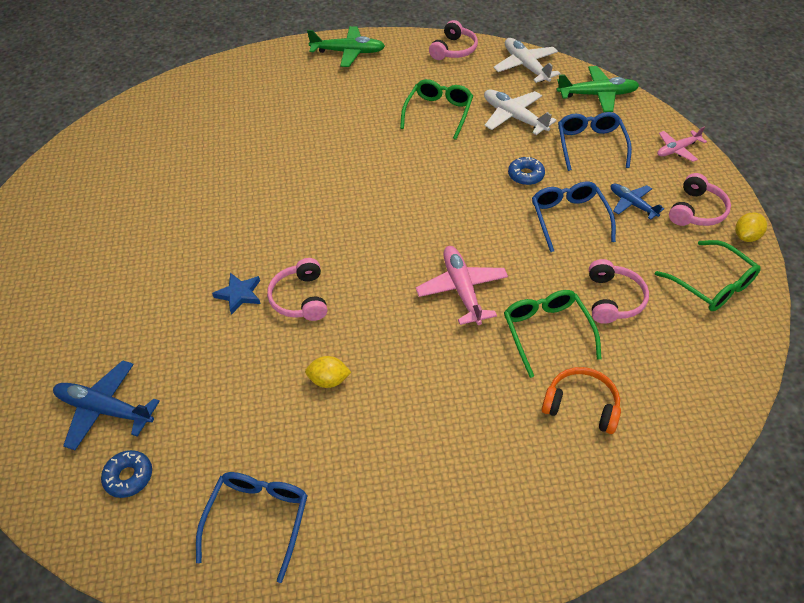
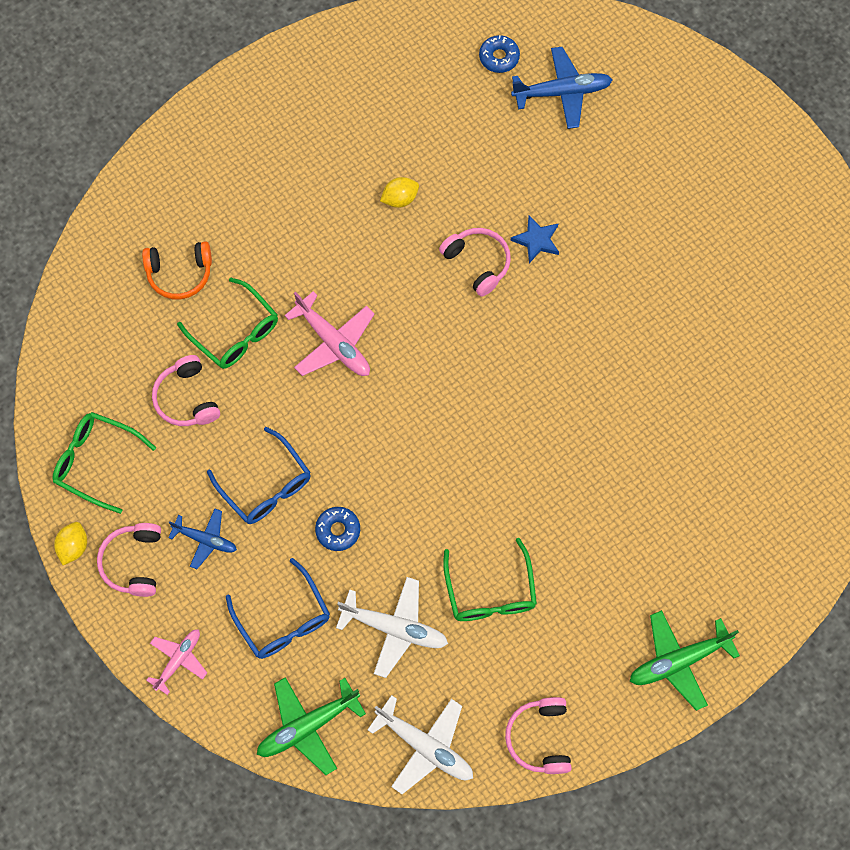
camera: 150 degrees right, 20 degrees up
blue glasses [196,472,308,583] -> none

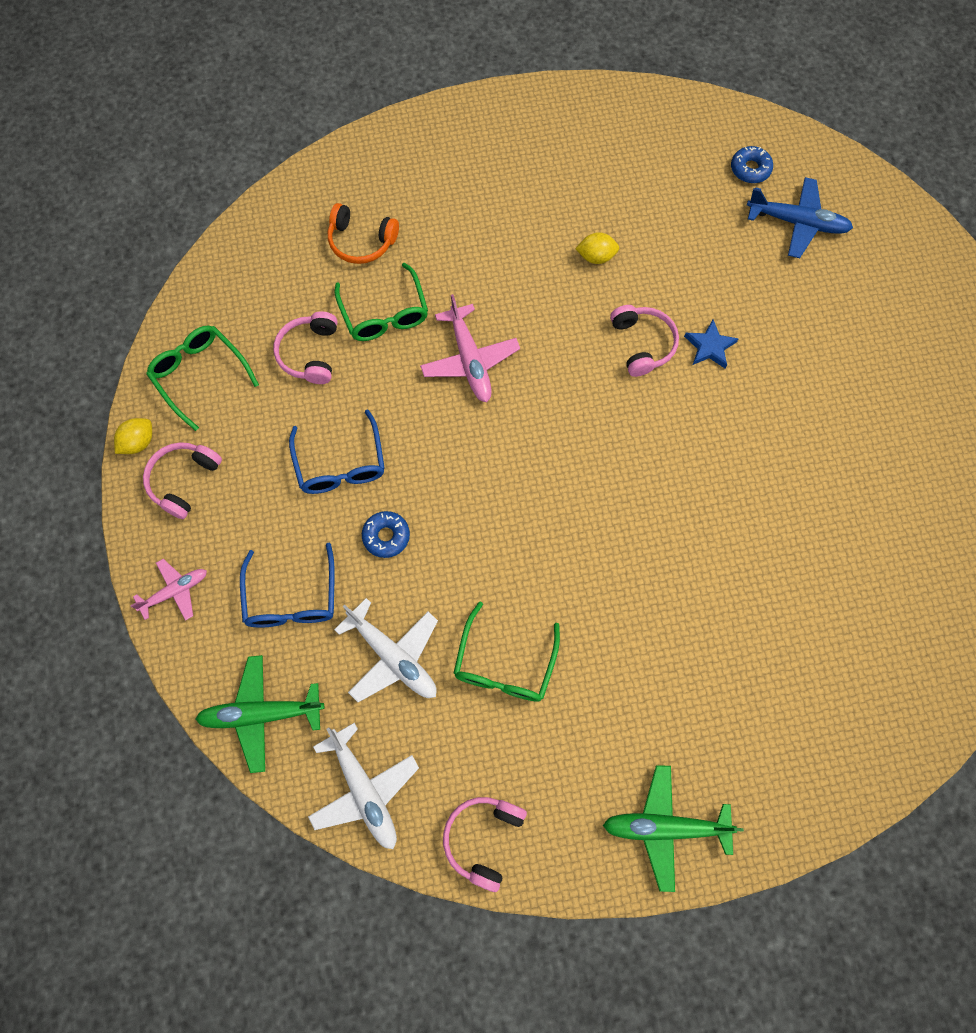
camera: 25 degrees right, 0 degrees up
blue plane [168,509,237,569] -> none

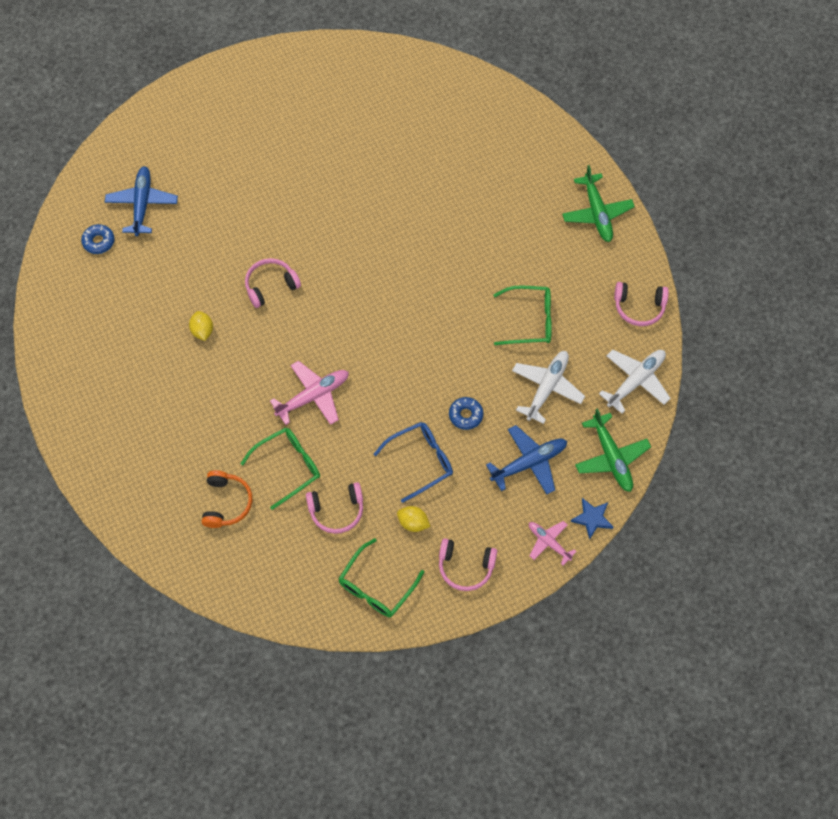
camera: 105 degrees left, 5 degrees down
yellow lemon [114,418,152,454] -> yellow lemon moved to [397,506,430,532]
blue glasses [240,543,335,628] -> blue plane [486,425,567,494]
blue star [684,320,739,368] -> blue star moved to [571,498,613,540]

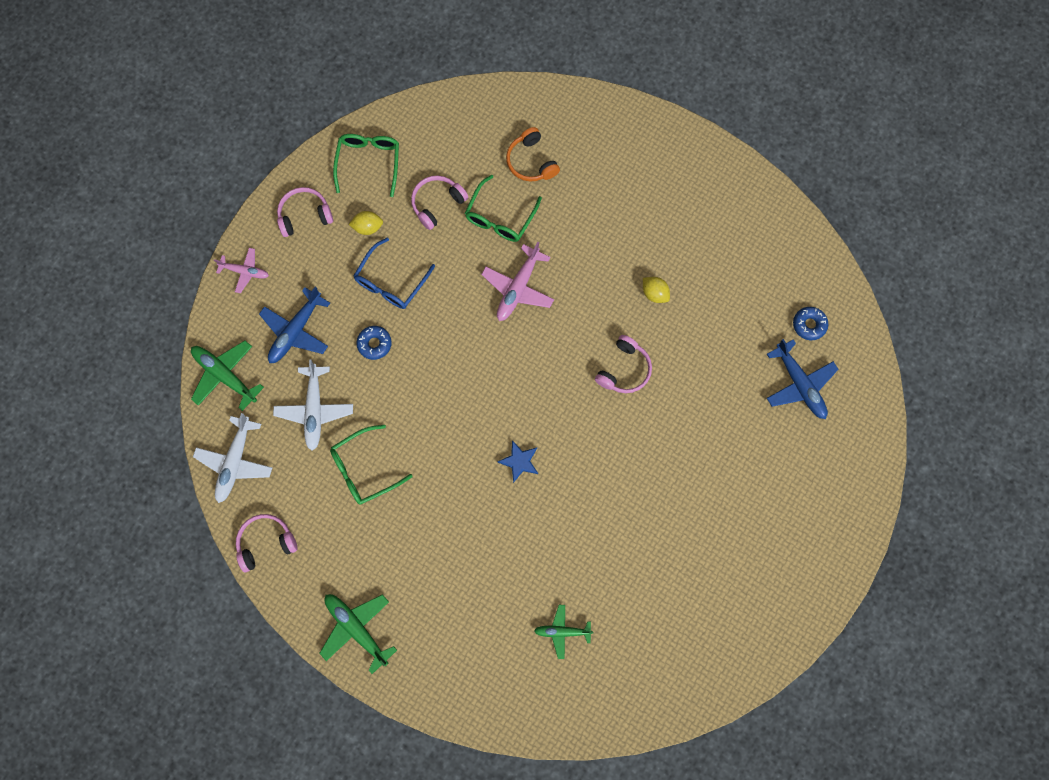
camera: 150 degrees right, 10 degrees up
blue star [571,498,613,540] -> blue star moved to [497,440,538,483]
none -> green plane [534,605,594,659]

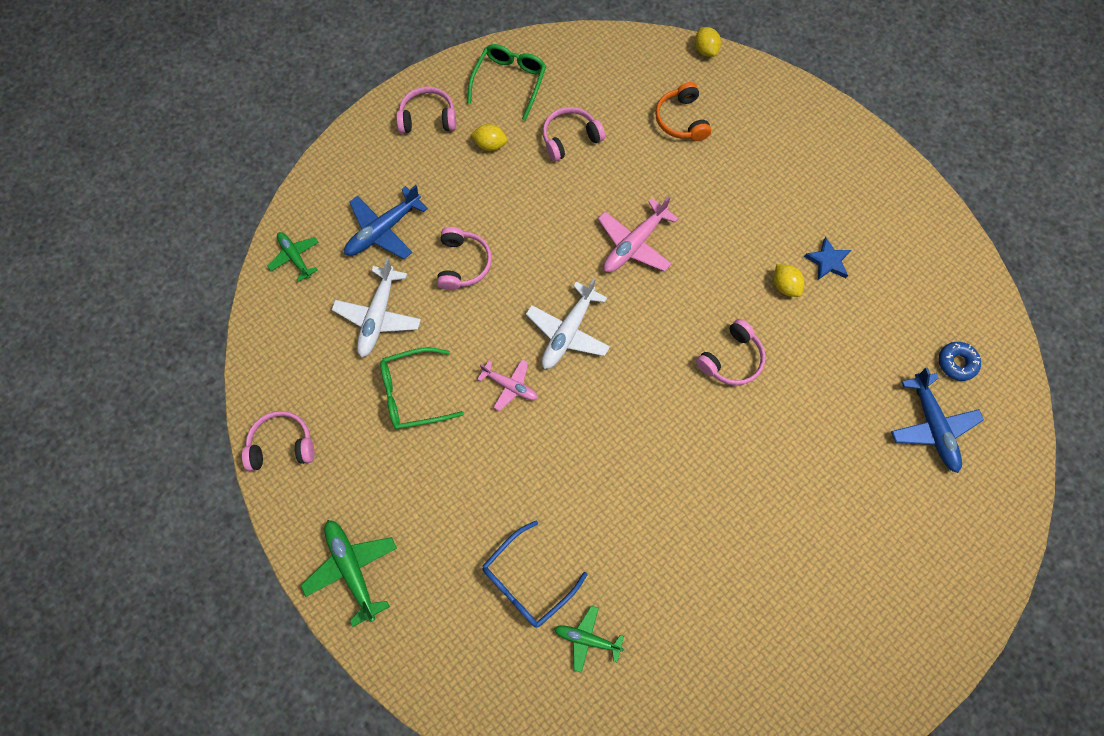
camera: 15 degrees right, 5 degrees down
green plane [191,341,264,411] -> green plane [268,232,319,282], size x0.63
white plane [193,413,272,503] -> white plane moved to [526,278,610,369]
pink plane [214,248,269,293] -> pink plane moved to [477,359,538,411]
blue glasses [353,238,435,309] -> blue glasses moved to [482,521,587,628]
blue donut [356,326,392,360] -> pink headphones [437,227,492,290]
green glasses [465,175,542,242] -> none
blue star [497,440,538,483] -> blue star moved to [804,237,851,280]
none -> yellow lemon [695,27,721,57]

